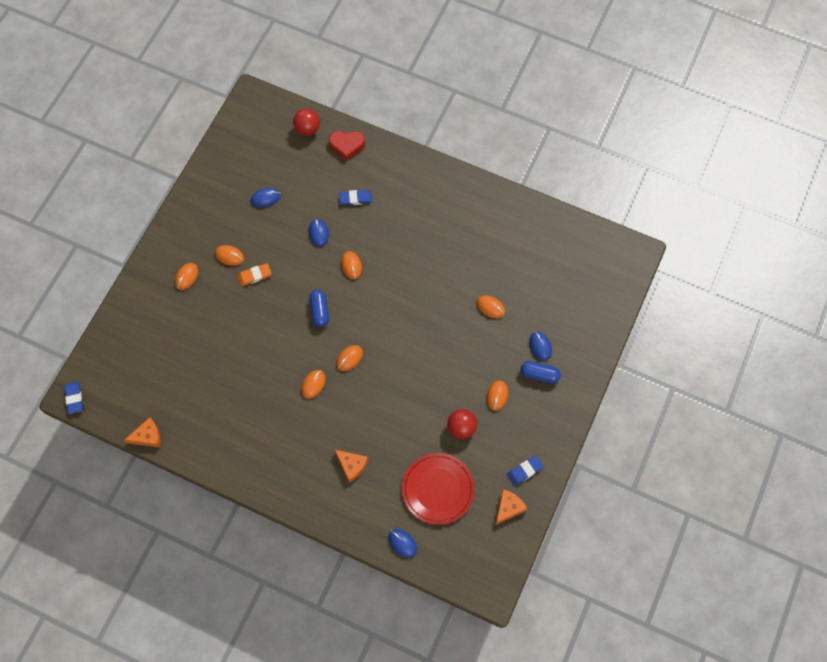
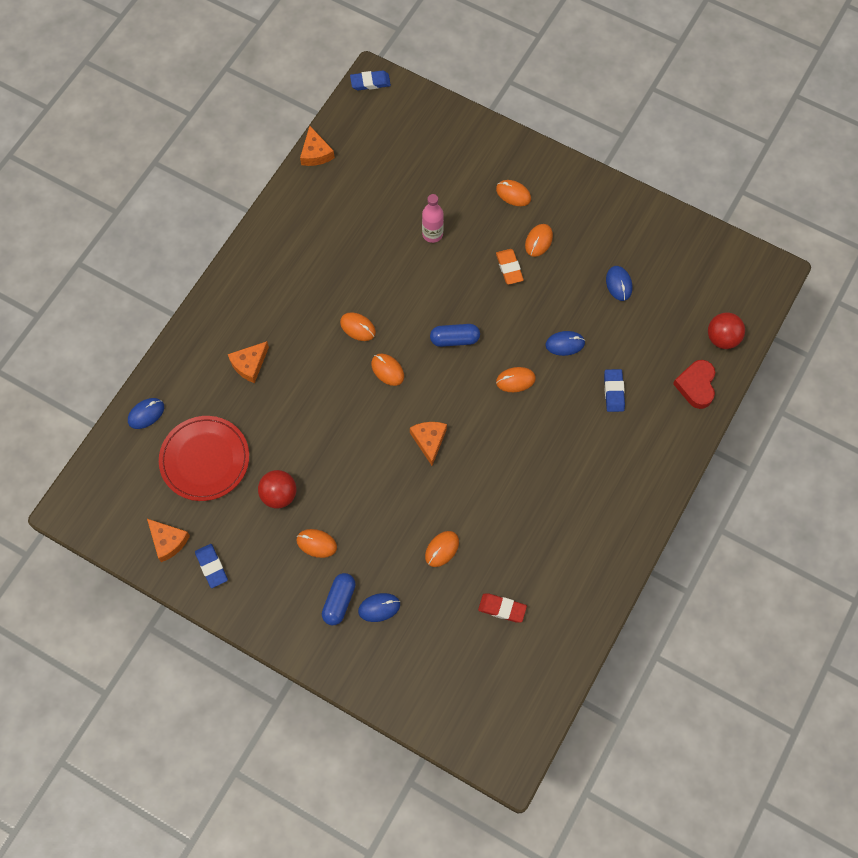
camera: 95 degrees right, 0 degrees up
none -> orange cheese [410,422,447,466]
none -> pink bottle [422,194,444,243]
none -> red eraser [478,594,527,623]

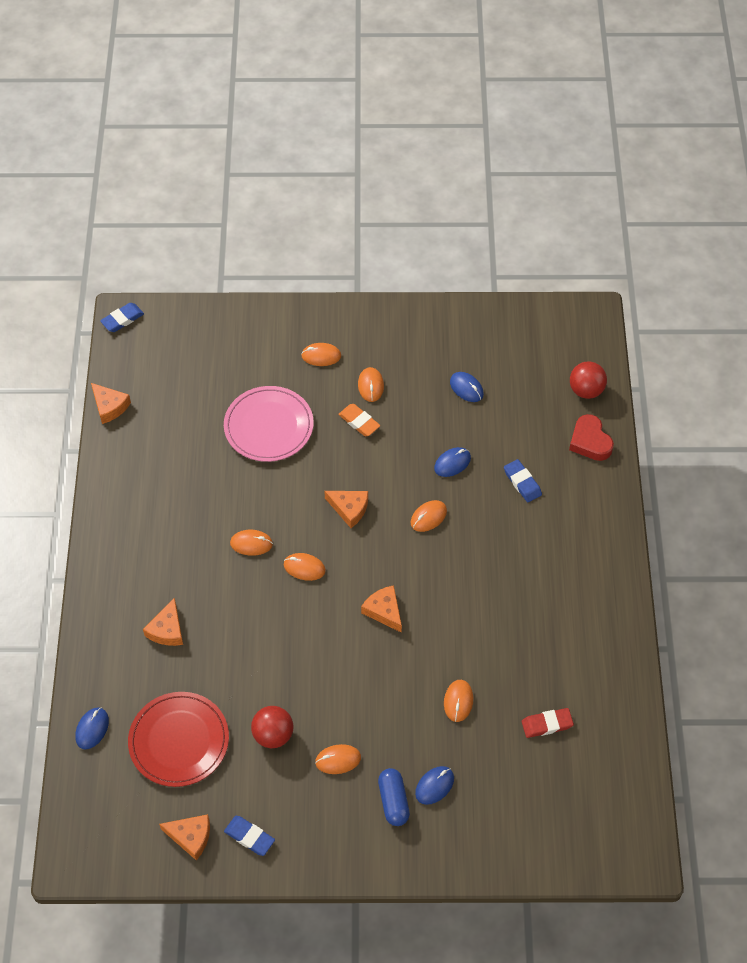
camera: 30 degrees left, 10 degrees down
pink bottle [422,194,444,243] -> pink plate [224,386,314,462]
blue capsule [430,324,480,347] -> orange cheese [324,491,368,528]

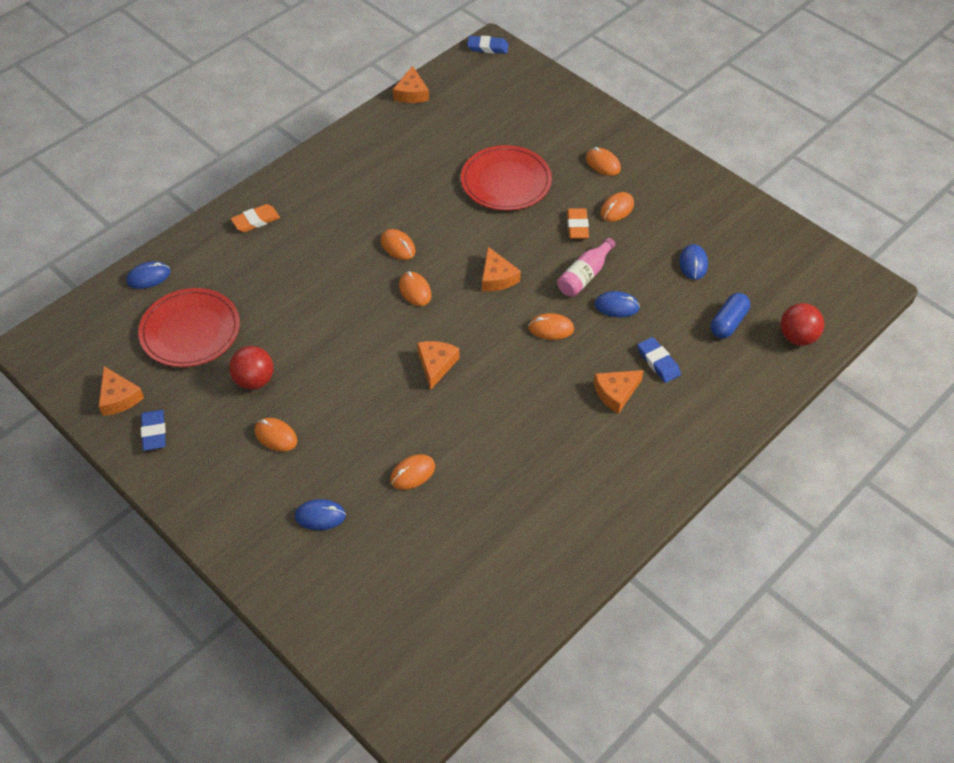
camera: 45 degrees right, 5 degrees down
orange cheese [143,598,183,646] -> orange cheese moved to [594,370,644,414]
pink plate [224,386,314,462] -> red plate [461,145,552,211]
blue capsule [378,768,410,826] -> blue capsule moved to [711,293,750,339]
blue eraser [504,459,542,502] -> blue eraser turned 45 degrees counterclockwise [637,337,681,383]
red eraser [522,708,574,738] -> none
red heart [569,414,614,461] -> none
none -> orange eraser [231,204,280,232]
none -> pink bottle [557,238,616,297]

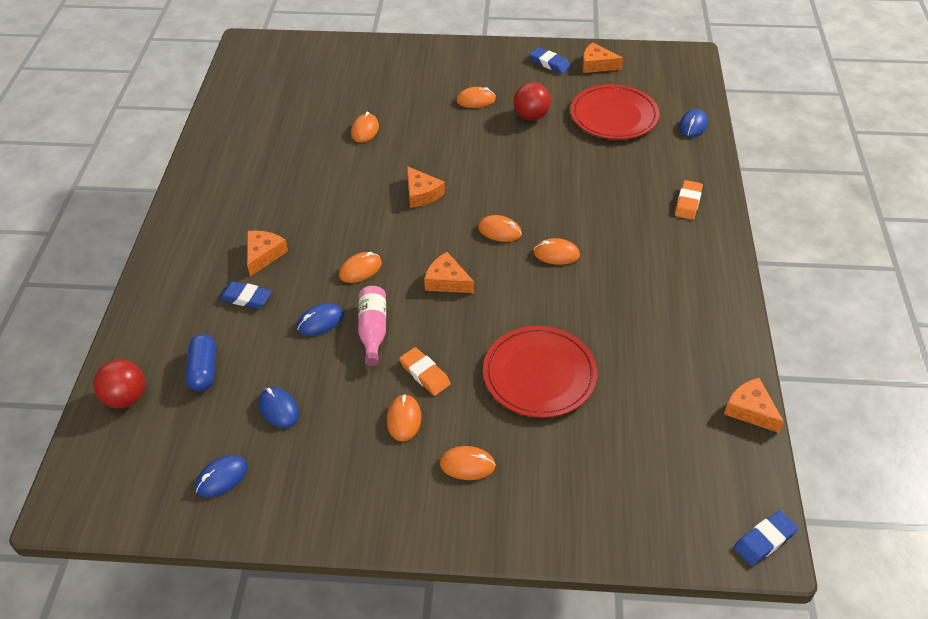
camera: 140 degrees right, 5 degrees down
blue mouse [295,499,346,530] -> blue mouse moved to [195,455,248,497]

